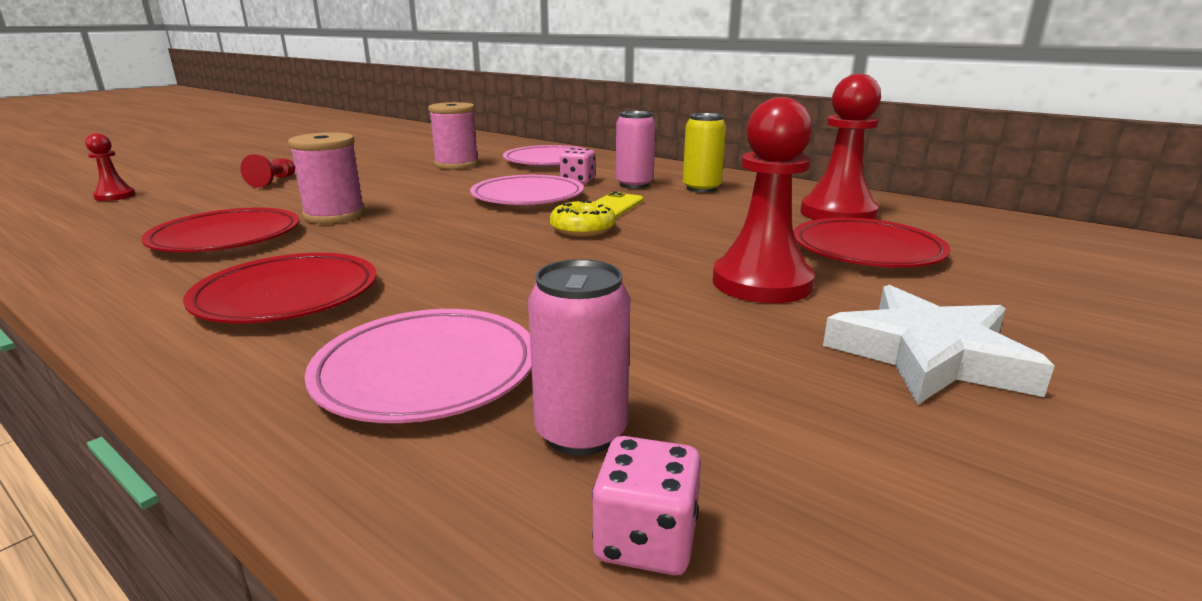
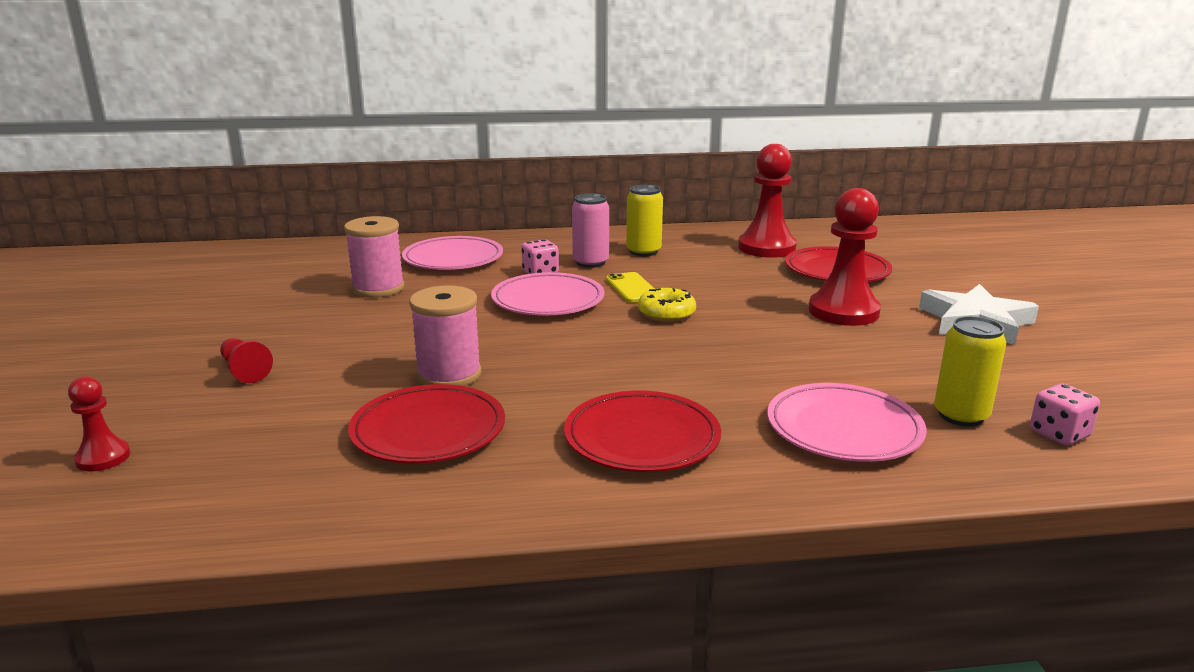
camera: 45 degrees left, 0 degrees up
pink can [528,259,630,456] -> yellow can [934,316,1006,426]

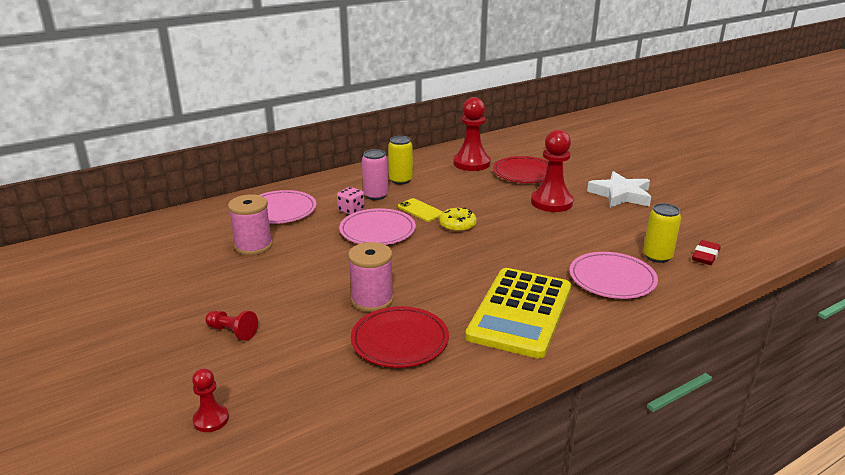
camera: 25 degrees left, 5 degrees up
red plate [564,391,721,472] -> yellow calculator [465,268,571,358]
pink dice [1030,384,1100,445] -> red eraser [692,240,721,265]

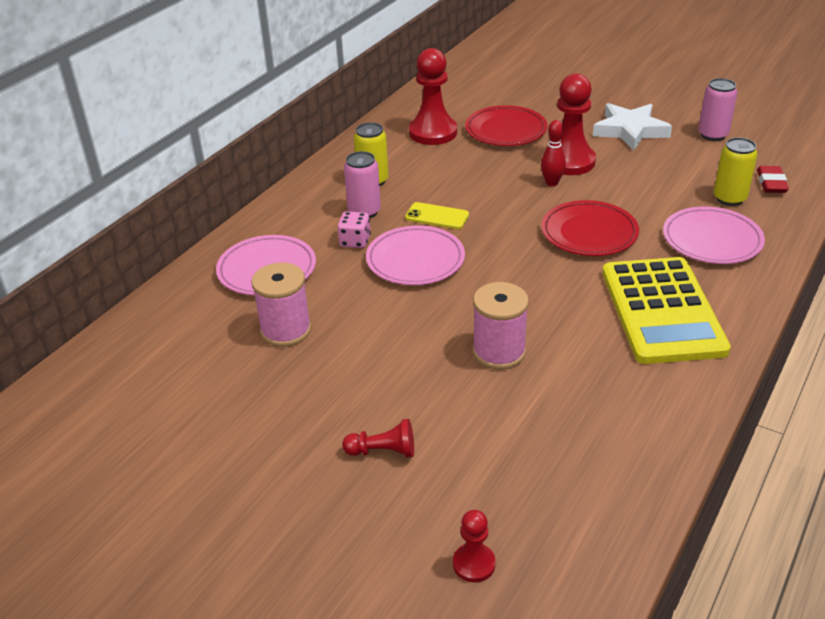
camera: 25 degrees left, 10 degrees up
red plate [351,306,449,368] -> red plate moved to [541,200,639,256]
yellow donut [439,208,477,232] -> none
none -> red bowling pin [541,120,566,186]
none -> pink can [698,78,737,141]

